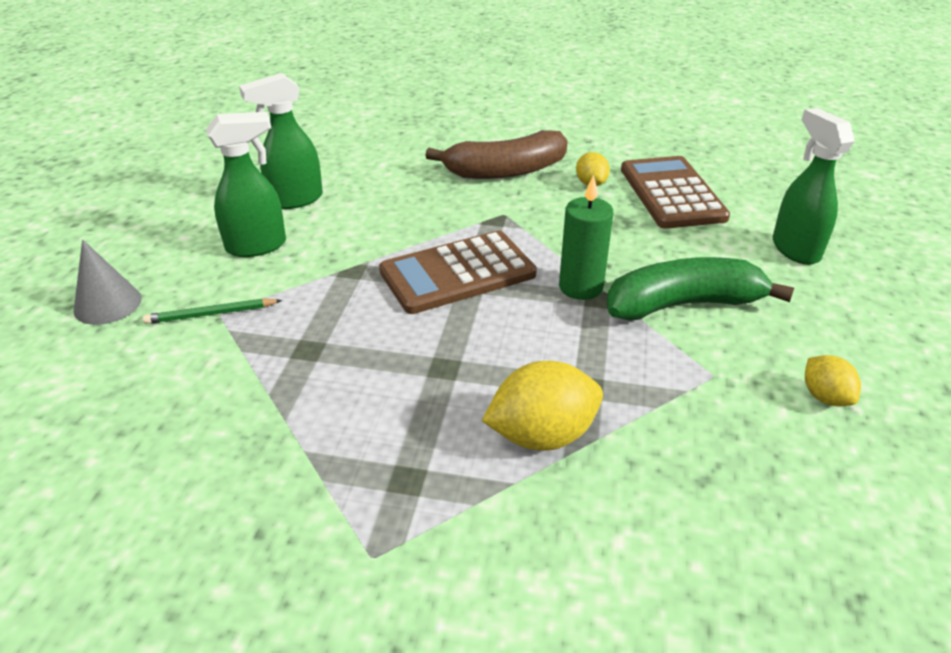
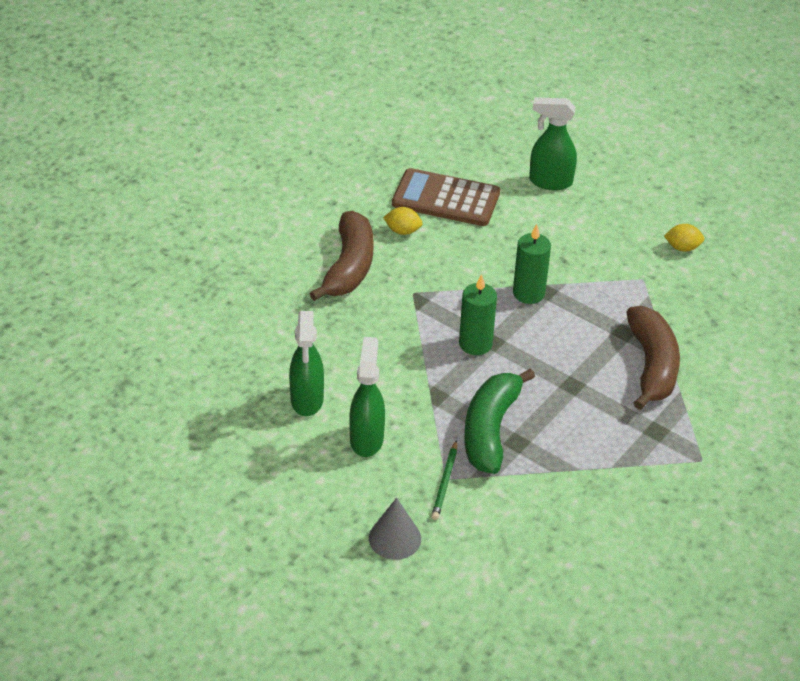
camera: 65 degrees left, 5 degrees up
brown calculator [379,231,537,314] -> green candle [459,274,497,355]
yellow lemon [482,361,603,451] -> brown banana [626,306,680,410]
green banana [606,257,794,321] -> green banana moved to [464,368,535,474]

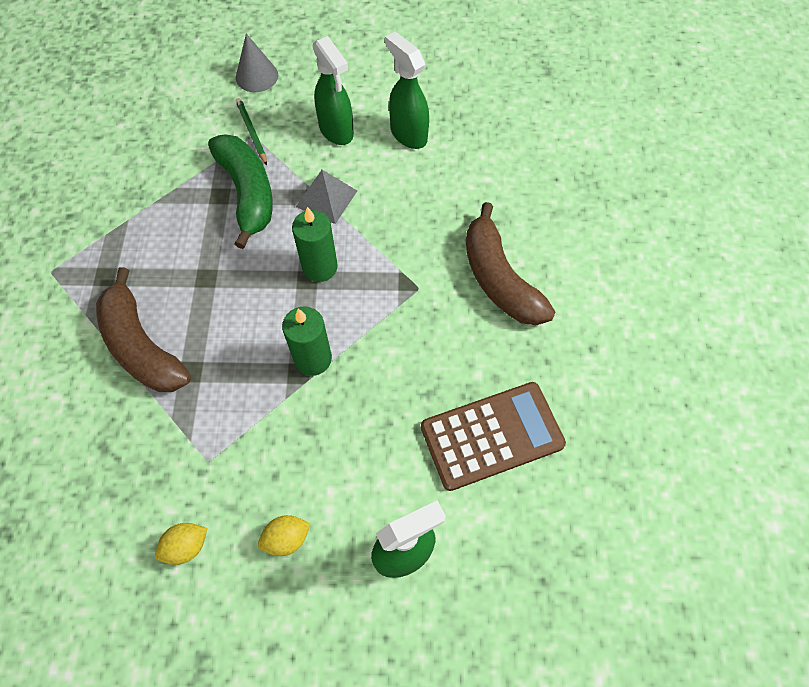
camera: 145 degrees right, 20 degrees up
yellow lemon [383,207,423,235] -> yellow lemon moved to [258,515,311,556]
none -> grey pyramid [296,170,357,224]

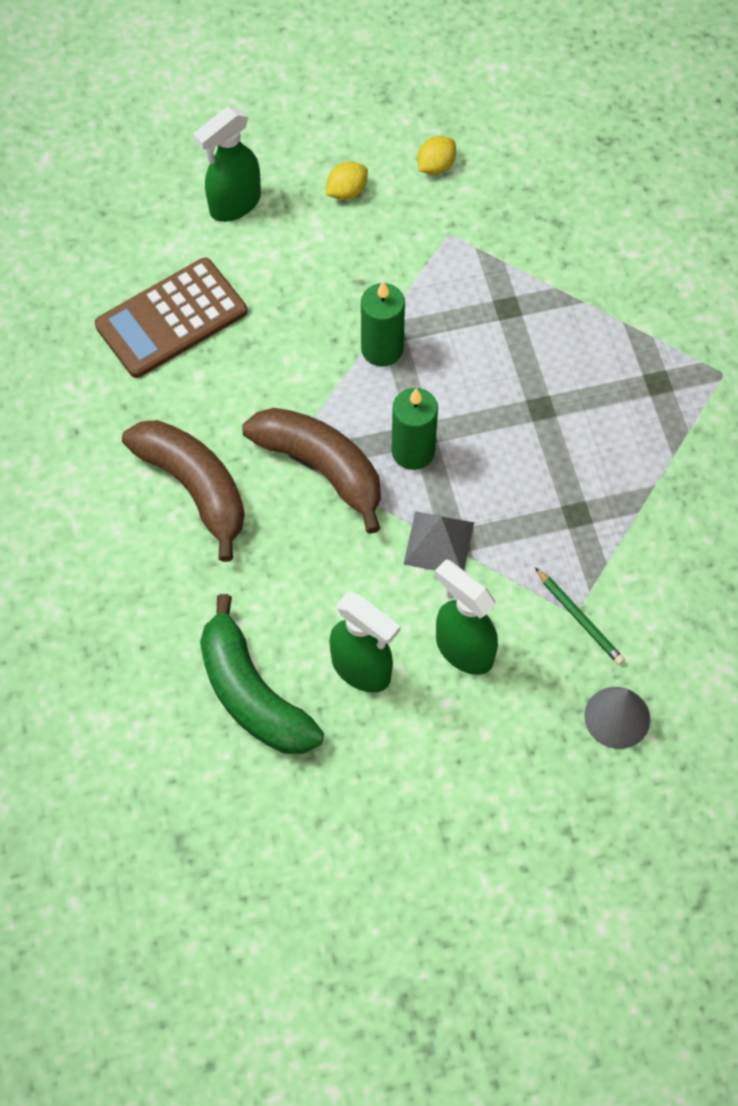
camera: 165 degrees right, 0 degrees up
brown banana [96,267,191,392] -> brown banana moved to [242,408,381,534]
green banana [208,134,273,249] -> green banana moved to [200,594,324,754]

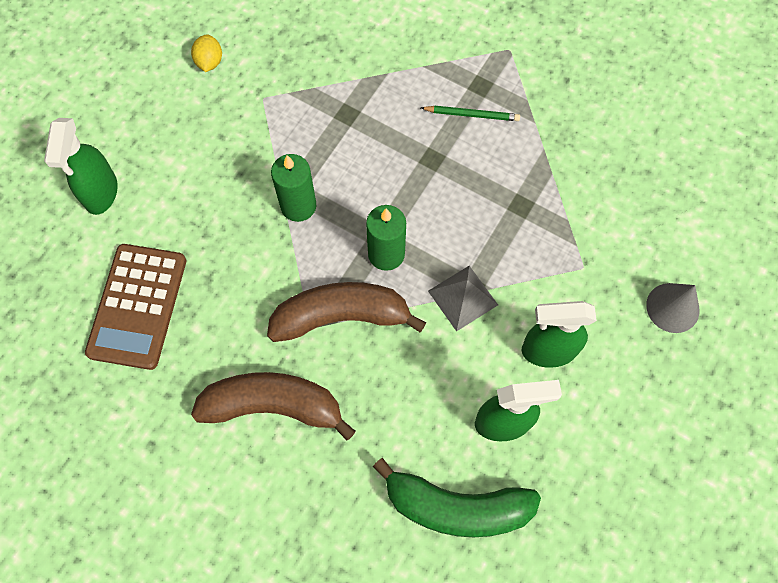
camera: 45 degrees left, 5 degrees up
yellow lemon [326,162,368,200] -> none
green pencil [535,568,625,665] -> green pencil moved to [421,106,520,121]

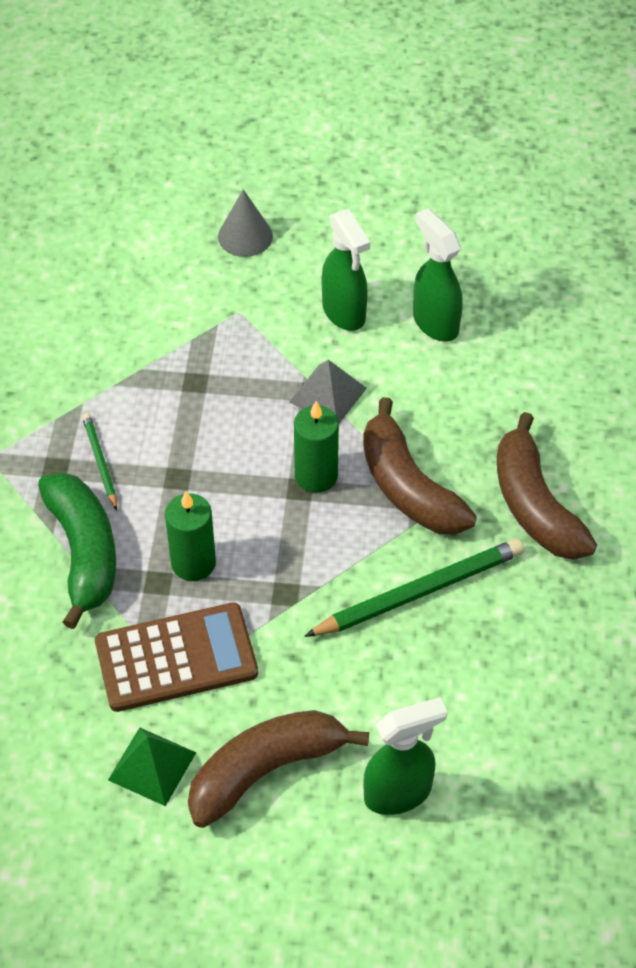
camera: 115 degrees left, 15 degrees down
brown calculator [85,244,186,370] -> brown calculator moved to [95,602,258,712]
yellow lemon [191,34,222,72] -> green pyramid [108,727,196,806]
green candle [271,154,316,222] -> green candle moved to [165,491,216,581]
green banana [373,458,541,537] -> green banana moved to [38,472,116,629]
none -> brown banana [188,710,369,828]
none -> green pencil [304,539,524,637]

